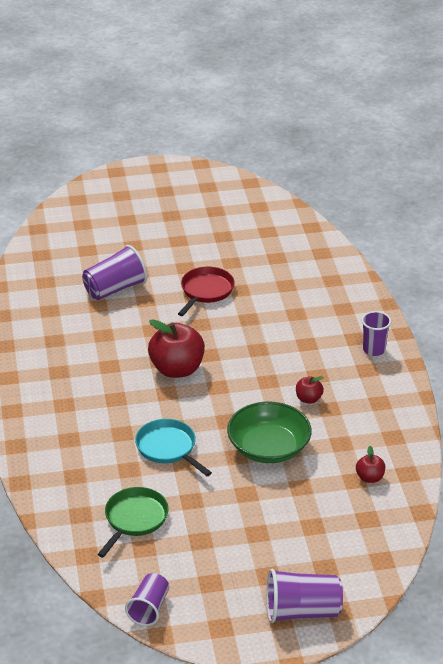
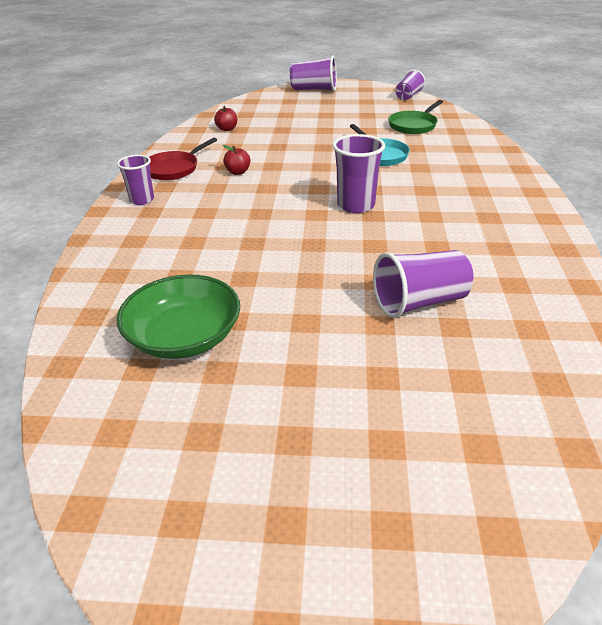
camera: 165 degrees left, 0 degrees up
red apple [148,319,205,378] -> purple cup [333,134,385,213]
red pan [178,267,235,316] -> red pan moved to [149,138,217,180]
green bowl [227,402,312,463] -> green bowl moved to [116,275,240,359]

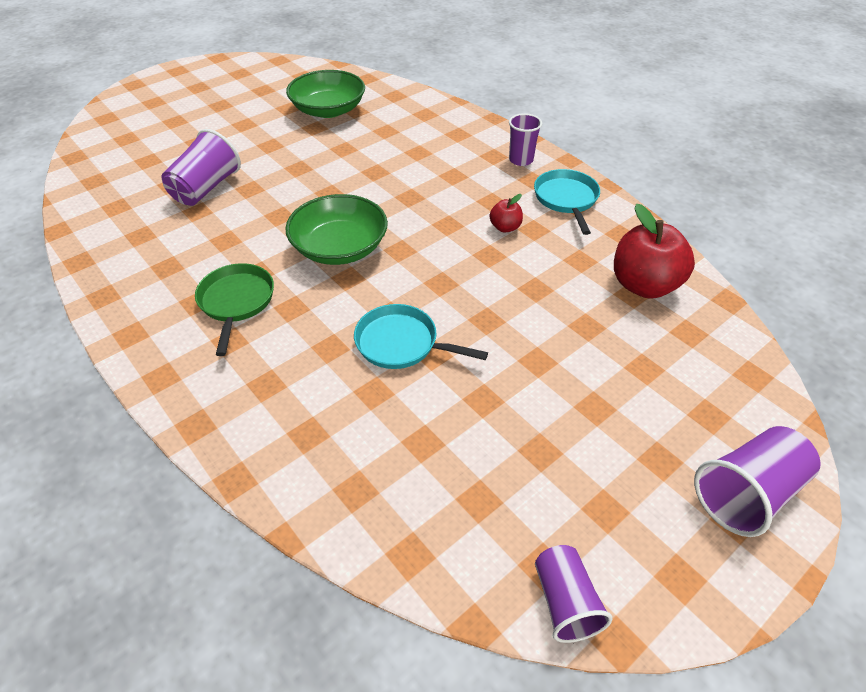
camera: 135 degrees right, 10 degrees up
red pan [149,138,217,180] -> turquoise pan [534,169,600,235]
red apple [214,106,237,131] -> red apple [614,204,695,299], size x2.06
purple cup [333,134,385,213] -> green bowl [285,194,388,265]
green pan [388,100,443,134] -> green pan moved to [195,263,274,356]

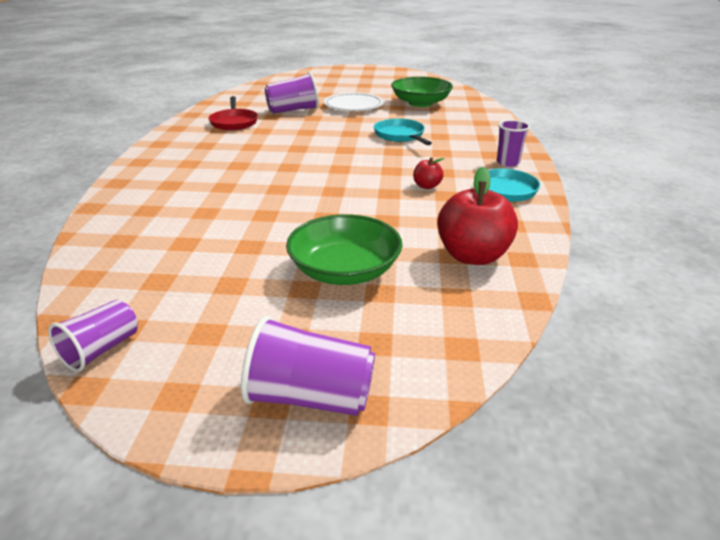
camera: 45 degrees right, 15 degrees down
green pan [195,263,274,356] -> none
green bowl [285,194,388,265] -> green bowl moved to [286,214,403,285]
turquoise pan [354,304,488,369] -> turquoise pan moved to [374,118,432,145]
none -> red pan [209,96,258,130]
none -> white plate [324,93,383,111]

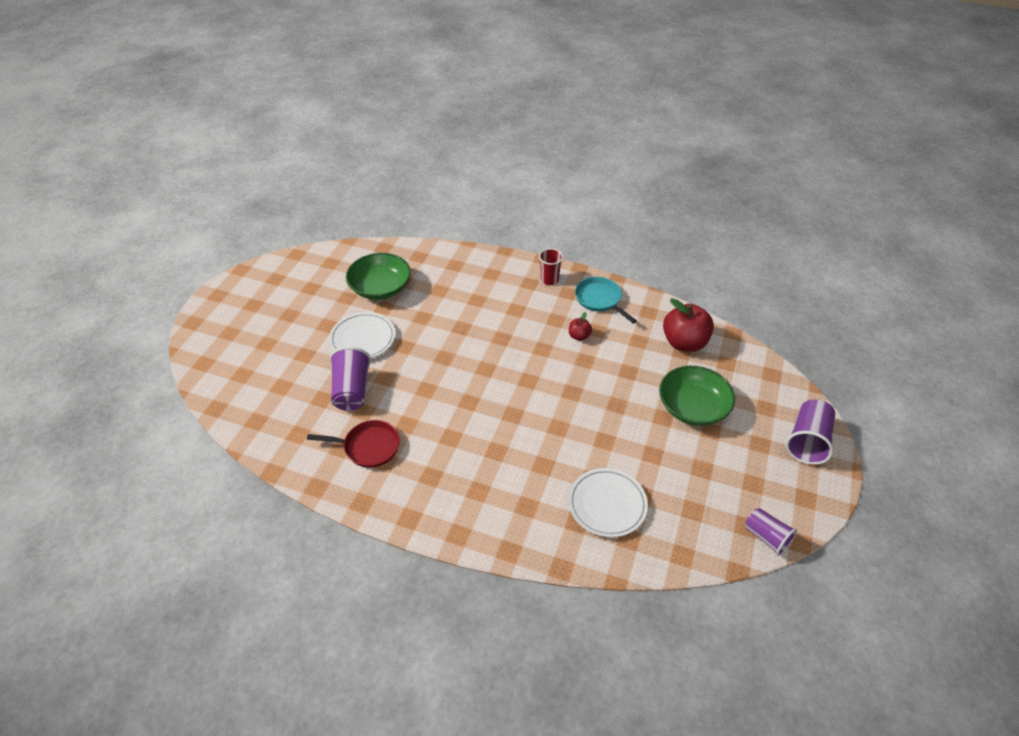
camera: 75 degrees left, 15 degrees up
turquoise pan [374,118,432,145] -> none
purple cup [497,120,530,167] -> red cup [539,248,563,285]
none -> white plate [568,468,648,537]

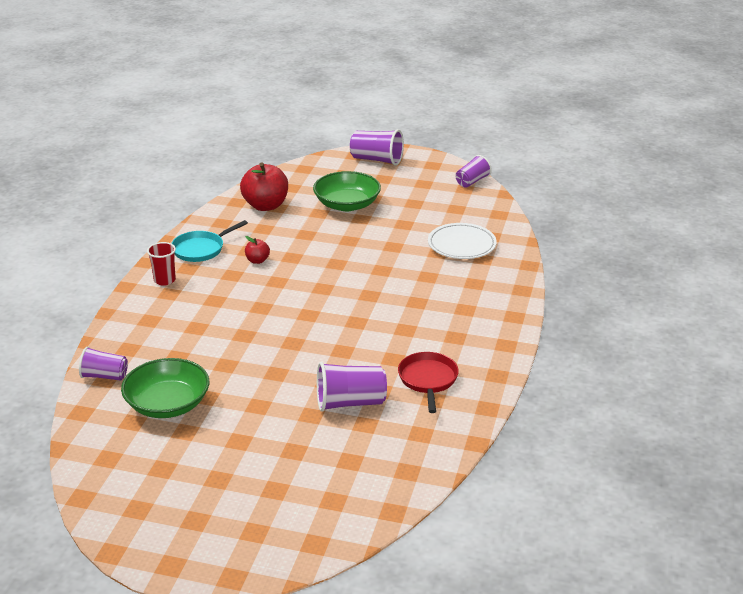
camera: 95 degrees left, 15 degrees down
white plate [329,312,395,358] -> none
none -> purple cup [79,347,128,381]

